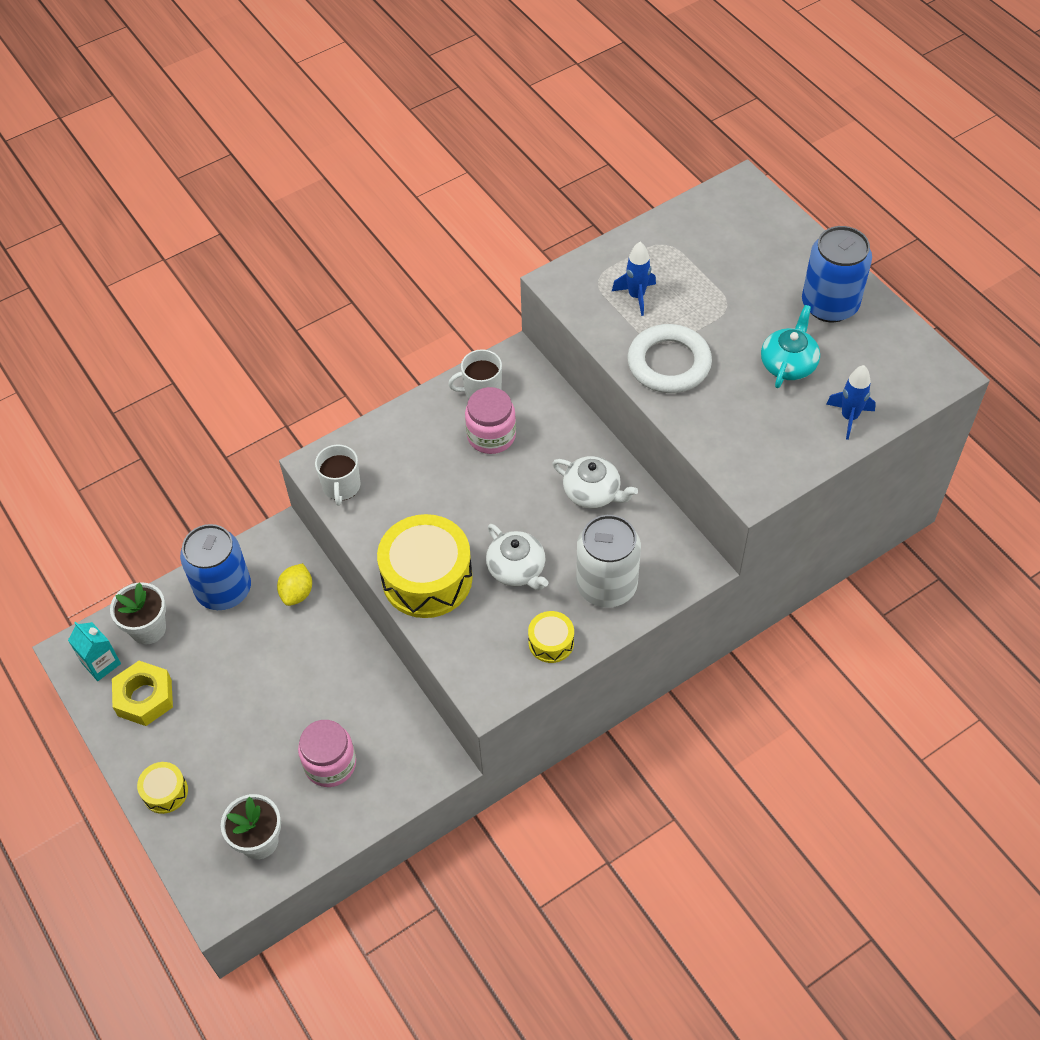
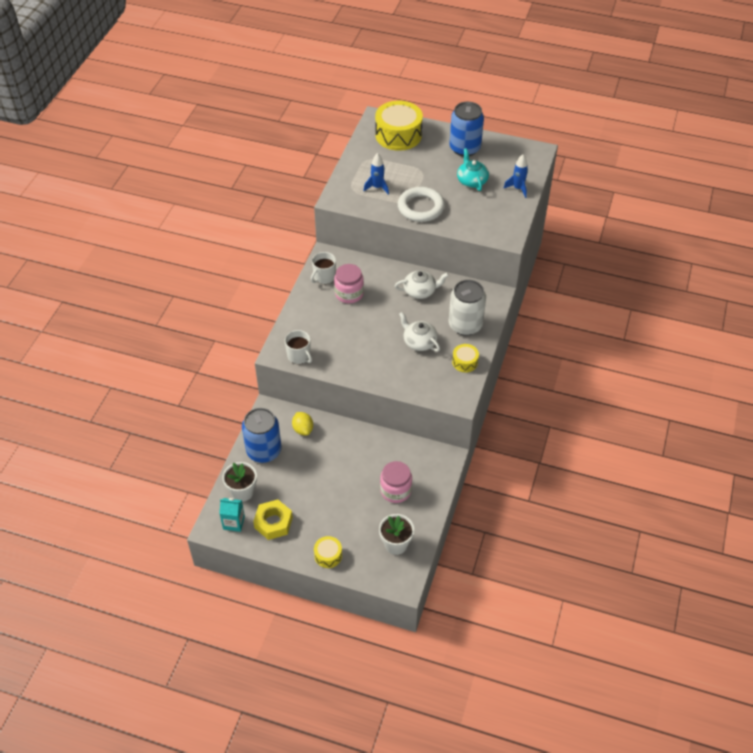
camera: 40 degrees left, 5 degrees down
yellow drum [377,514,473,618] -> yellow drum moved to [375,101,423,151]
white teapot [486,524,549,590] -> white teapot turned 150 degrees counterclockwise [399,312,440,352]

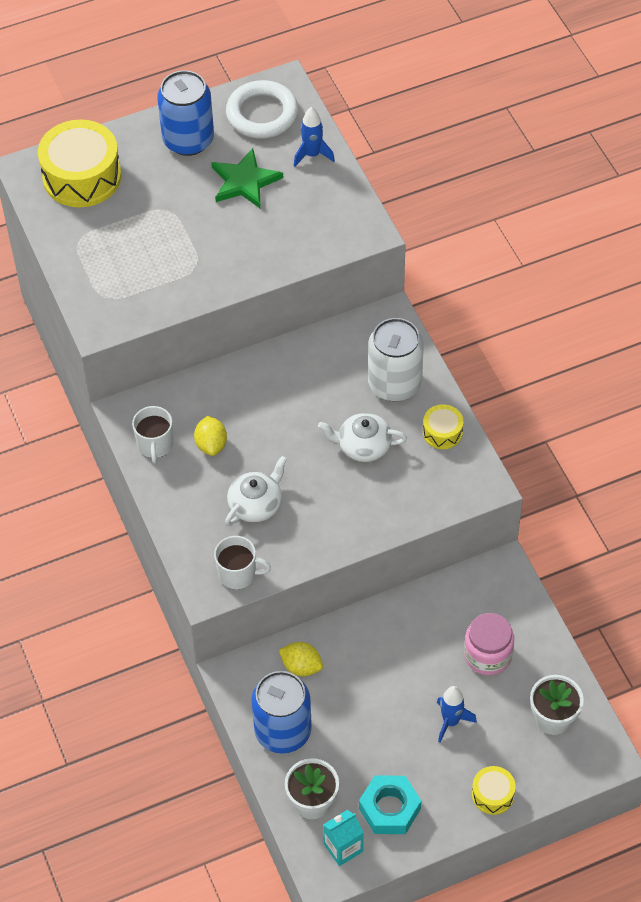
camera: 40 degrees left, 5 degrees up
yellow nut [253,500,293,540] -> turquoise nut [359,776,421,834]
pink jar [334,264,364,303] -> yellow lemon [194,416,227,456]
blue rocket [363,153,389,194] -> blue rocket moved to [437,686,477,743]
white teapot [395,271,449,299] -> white teapot moved to [225,456,287,526]
white ring [398,187,445,222] -> white ring moved to [226,80,298,138]
turquoise teapot [457,148,489,191] -> green star [211,148,283,209]

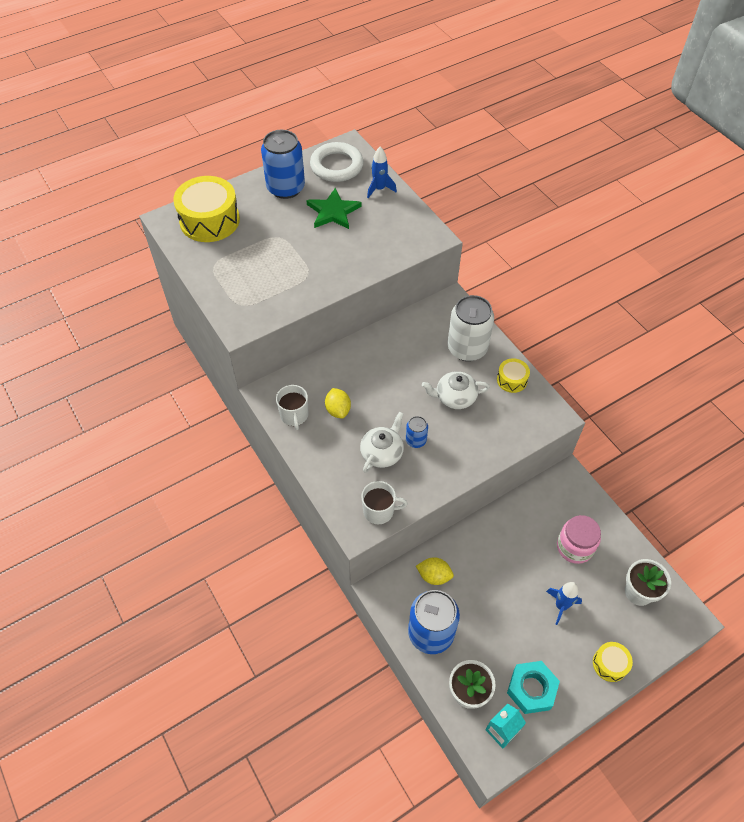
camera: 10 degrees left, 0 degrees up
none -> blue can [406,416,428,448]

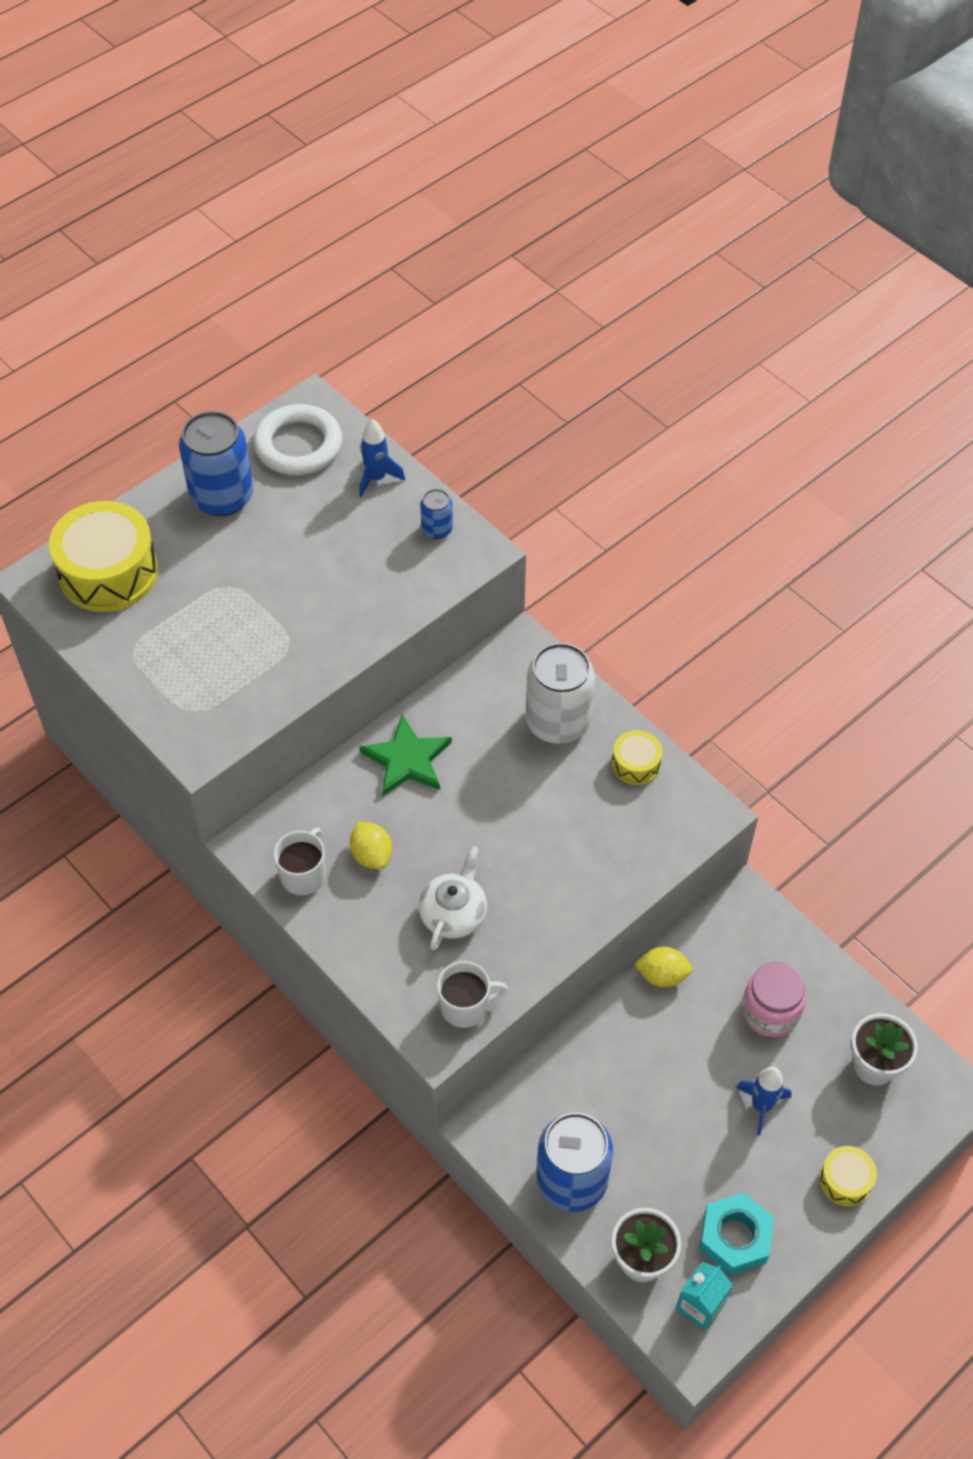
camera: 10 degrees left, 0 degrees up
white mug [276,385,308,430] -> white mug turned 135 degrees counterclockwise [274,828,326,895]
green star [306,188,362,229] -> green star moved to [359,715,452,796]
blue can [406,416,428,448] -> blue can moved to [420,489,453,539]
yellow lemon [416,557,454,585] -> yellow lemon moved to [634,947,693,987]
white teapot [422,371,490,409] -> none

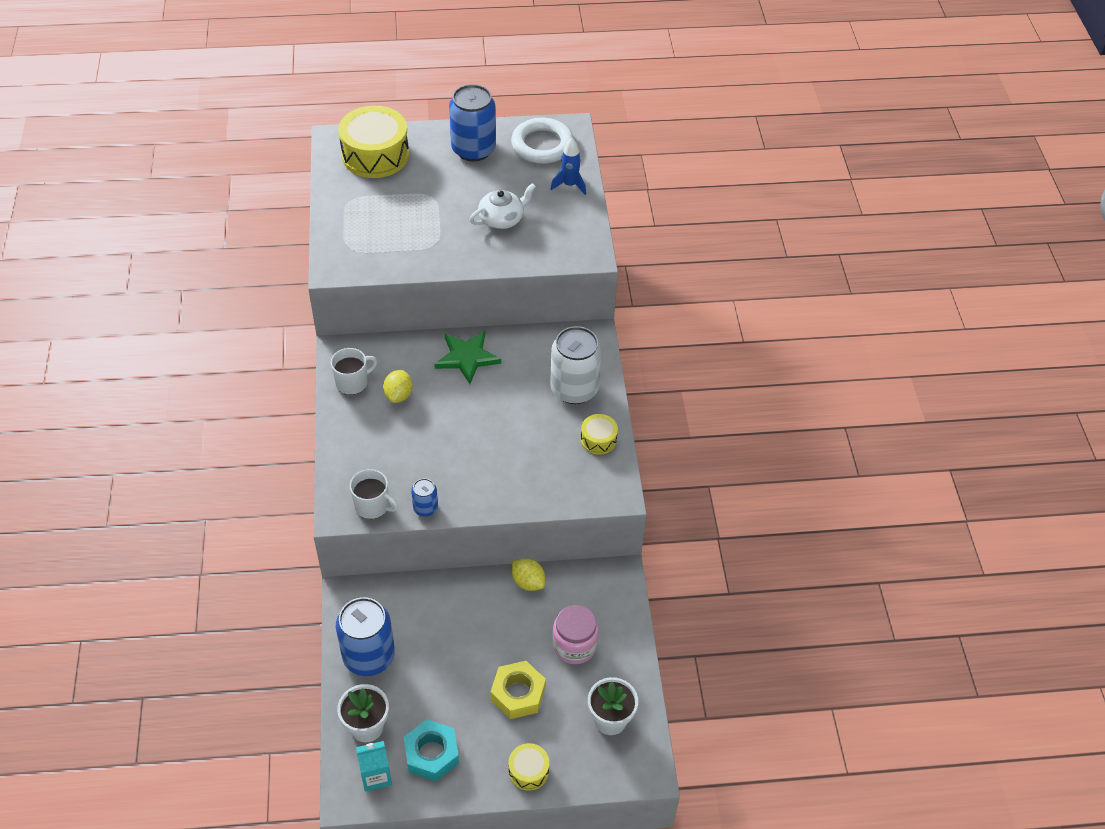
camera: 35 degrees right, 5 degrees down
white teapot [419,846,487,950] -> white teapot moved to [470,183,536,229]
blue can [420,489,453,539] -> blue can moved to [411,478,438,517]
blue rocket [736,1067,791,1136] -> yellow nut [490,661,546,719]

